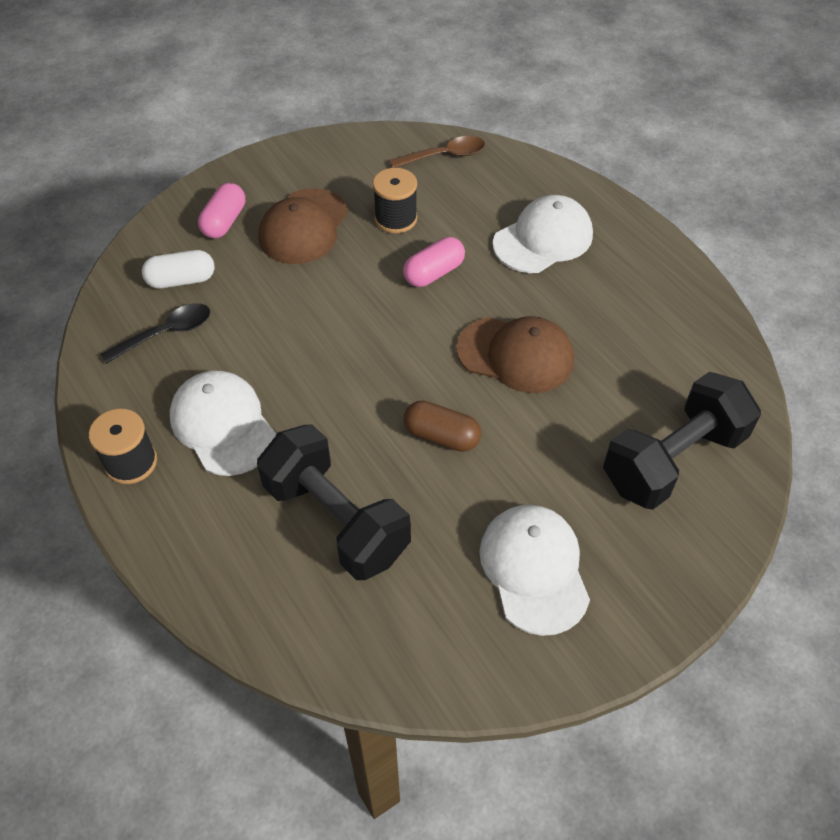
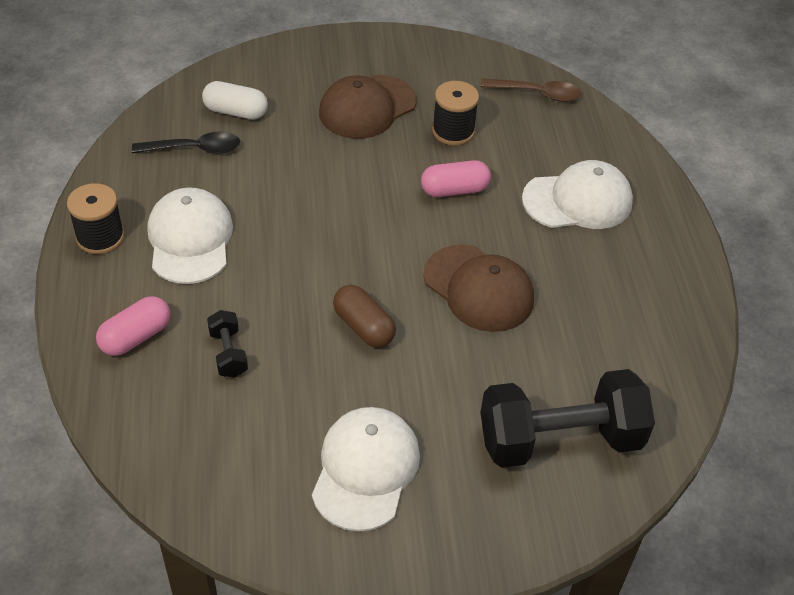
camera: 25 degrees right, 5 degrees down
pink capsule [198,183,245,239] -> pink capsule moved to [96,296,170,356]
black dumbbell [257,424,411,580] -> black dumbbell [207,310,248,378], size x0.44

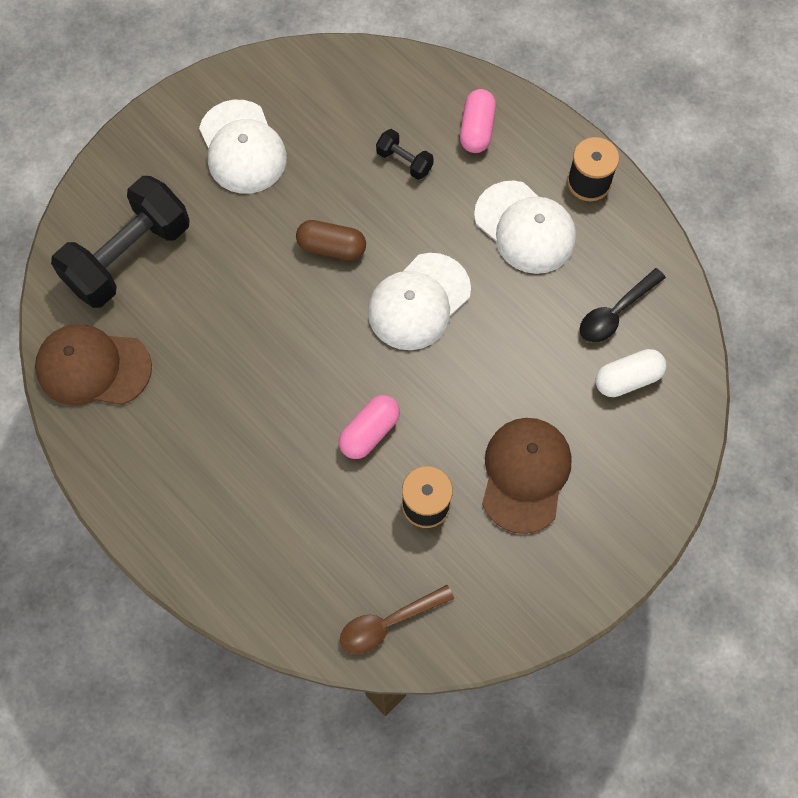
camera: 145 degrees right, 20 degrees up
brown cap [423,244,534,332] -> brown cap moved to [35,325,152,405]
white cap [522,160,633,229] -> white cap moved to [368,253,471,350]

